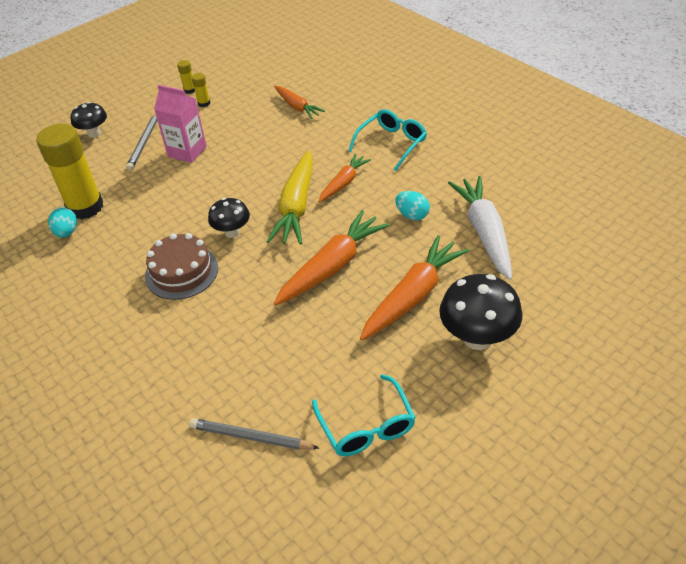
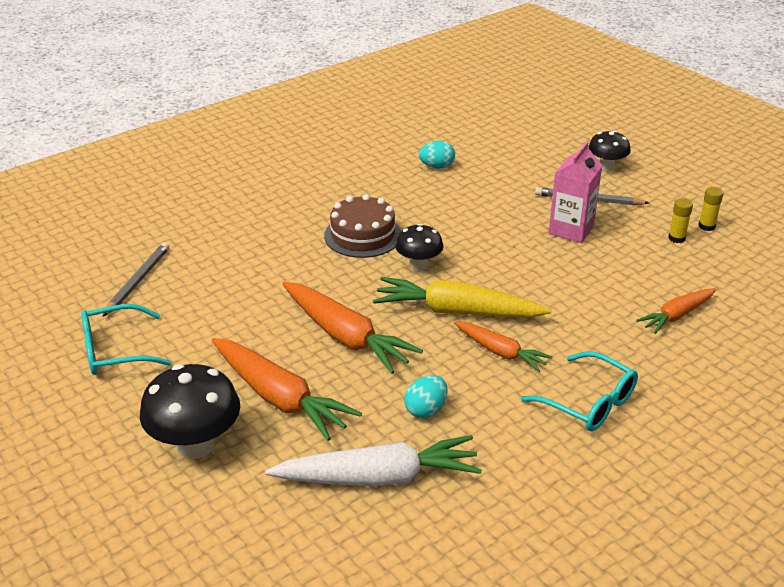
camera: 90 degrees right, 10 degrees down
yellow glue stick [36,123,103,219] -> none

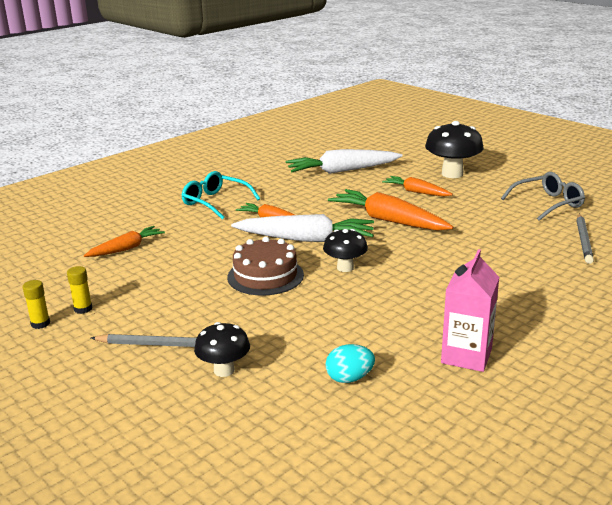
camera: 175 degrees right, 10 degrees down
turquoise glasses [81,304,172,375] -> grey glasses [501,172,585,221]
orange carrot [212,338,362,441] -> orange carrot [382,176,453,196], size x0.59
brown cake [324,194,401,258] -> brown cake moved to [227,237,304,296]
yellow carrot [373,277,552,318] -> white carrot [231,214,374,242]
turquoise egg [404,375,448,418] -> none
pink carton [548,141,602,243] -> pink carton moved to [441,249,499,372]
black mushroom [588,131,631,171] -> black mushroom moved to [194,322,250,377]

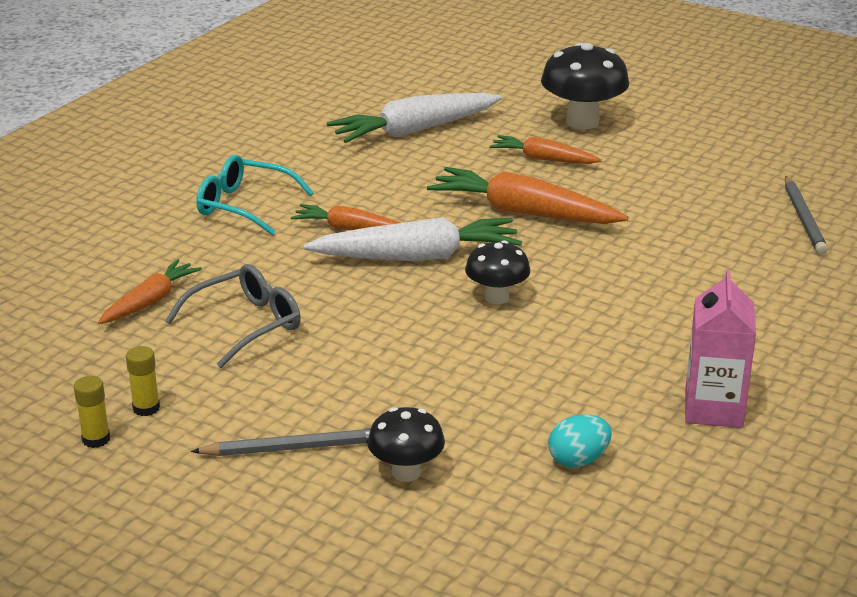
camera: 15 degrees left, 5 degrees up
brown cake [227,237,304,296] -> none
grey glasses [501,172,585,221] -> grey glasses moved to [165,264,301,368]

